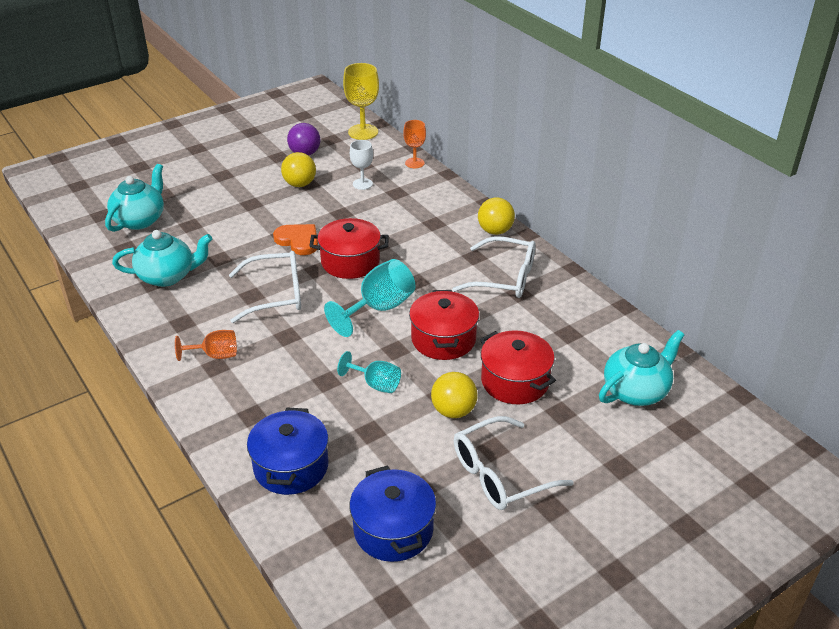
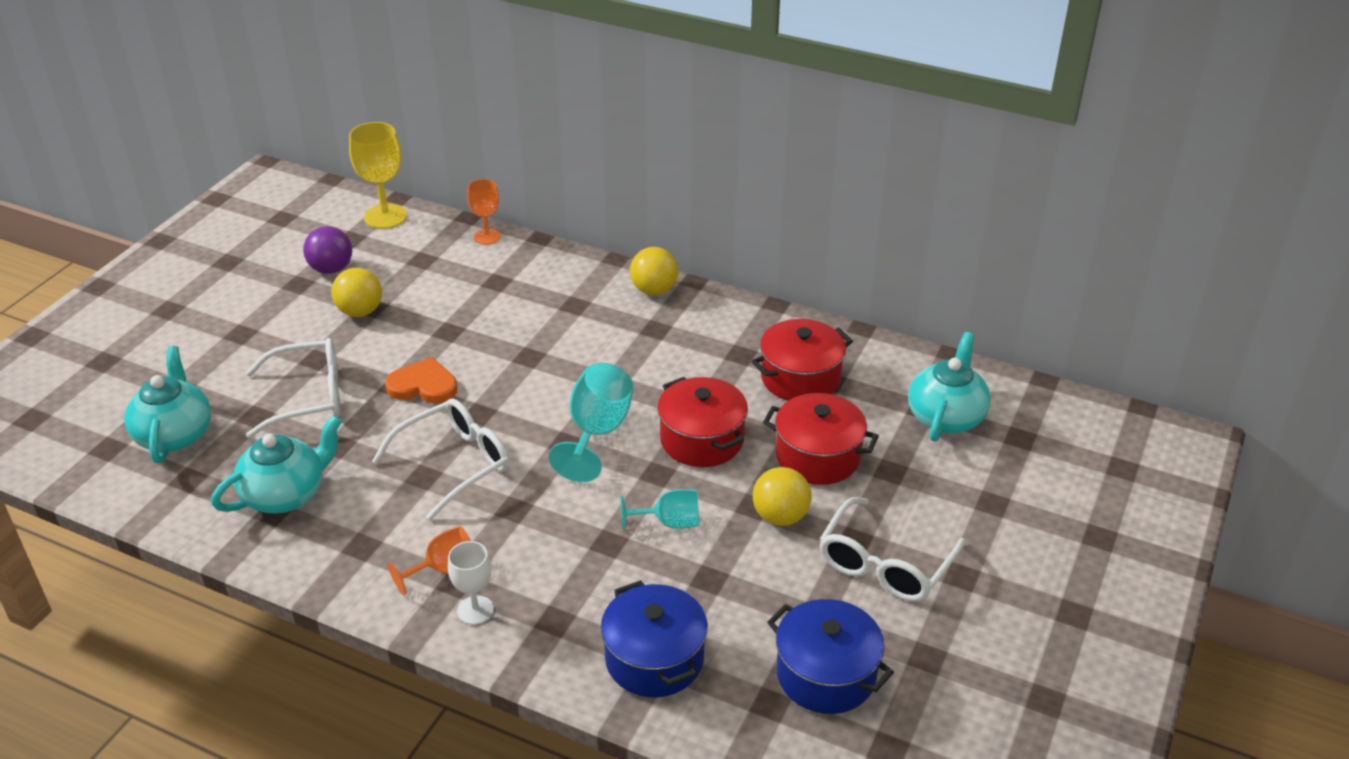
camera: 30 degrees left, 0 degrees up
red pot [310,218,389,279] -> red pot moved to [751,319,853,401]
white goblet [350,140,373,190] -> white goblet moved to [448,541,494,625]
white glasses [452,236,536,298] -> white glasses moved to [246,338,341,438]

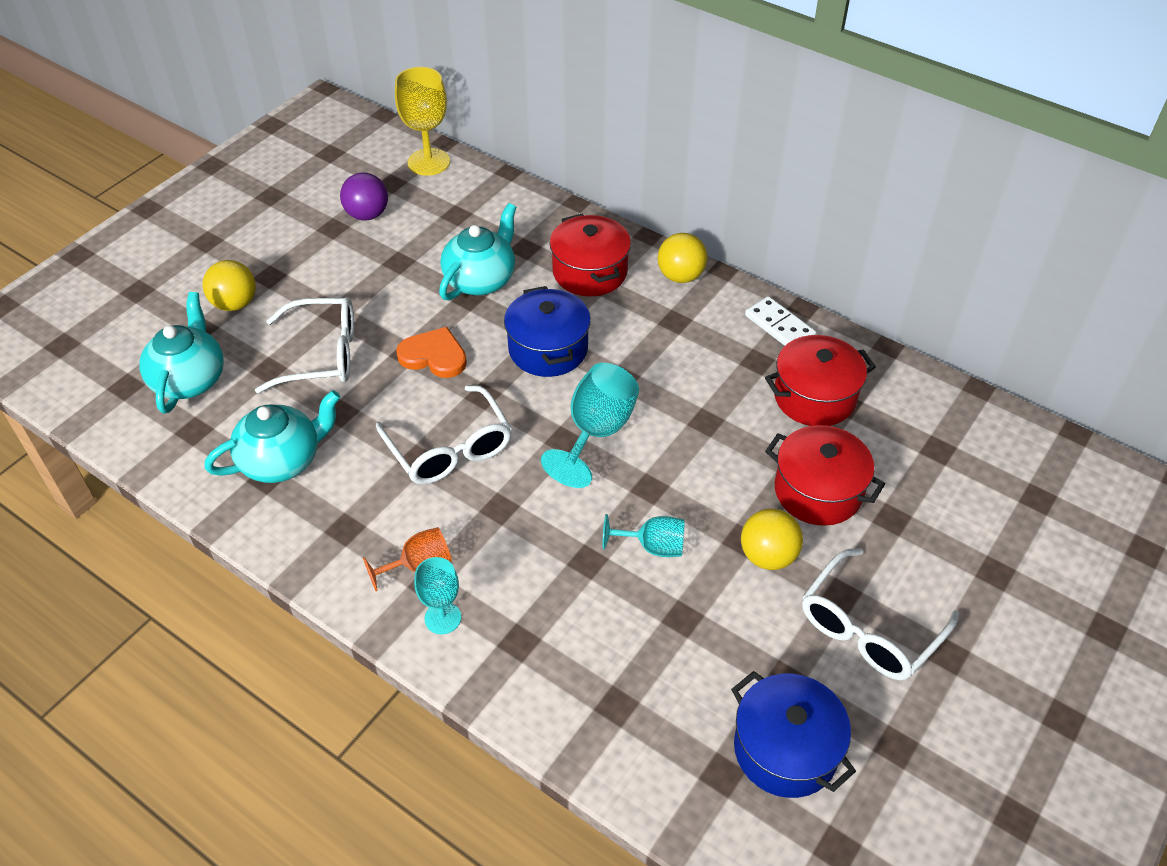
camera: 10 degrees right, 10 degrees up
yellow ball [331,268,382,317] -> yellow ball moved to [203,260,256,311]
white glasses [372,398,509,520] -> white glasses turned 90 degrees clockwise [376,385,512,484]
white goblet [448,541,494,625] -> turquoise goblet [414,557,461,634]
orange goblet [467,179,501,245] -> none
blue pot [600,580,708,698] -> blue pot moved to [504,286,591,377]
red pot [657,377,748,467] -> red pot moved to [550,214,631,296]
turquoise teapot [908,332,991,442] -> turquoise teapot moved to [439,203,517,300]
none -> white domino [745,296,816,346]

